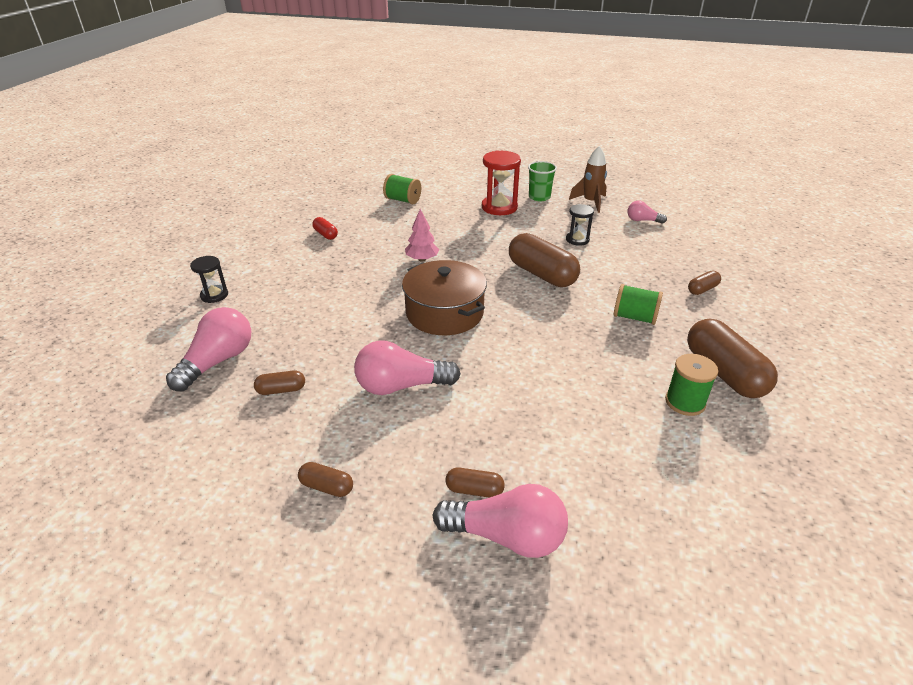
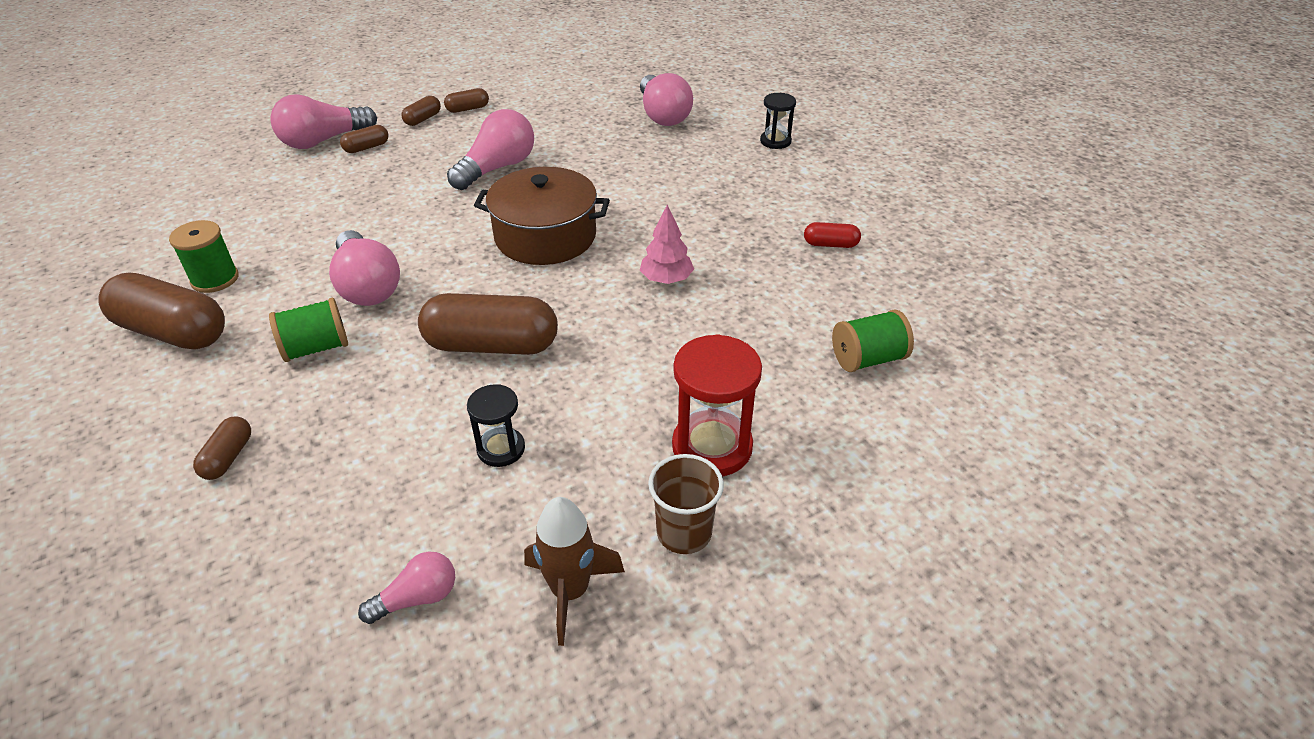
camera: 135 degrees right, 5 degrees up
brown capsule [254,370,305,395] -> brown capsule moved to [402,96,441,126]
green cup [528,161,557,201] -> brown cup [648,454,724,554]
none -> pink light bulb [329,230,400,306]

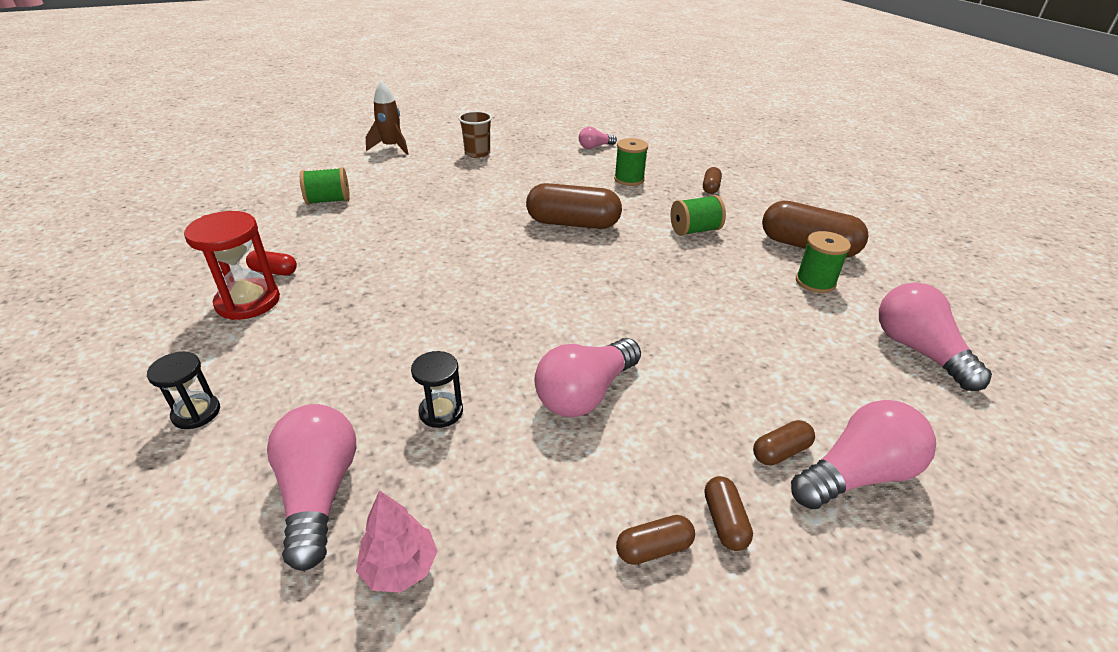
camera: 175 degrees left, 5 degrees down
pink light bulb [329,230,400,306] -> pink light bulb moved to [879,282,992,391]
brown capsule [402,96,441,126] -> brown capsule turned 45 degrees counterclockwise [705,476,753,551]
black hourglass [467,384,525,467] -> black hourglass moved to [411,351,463,428]
brown pot [474,167,610,265] -> none
brown rocket [524,497,625,646] -> brown rocket moved to [366,81,409,155]
pink tree [640,205,694,284] -> pink tree moved to [356,490,438,593]
red hourglass [672,334,762,477] -> red hourglass moved to [184,211,280,320]
none -> green spool [614,138,648,186]

